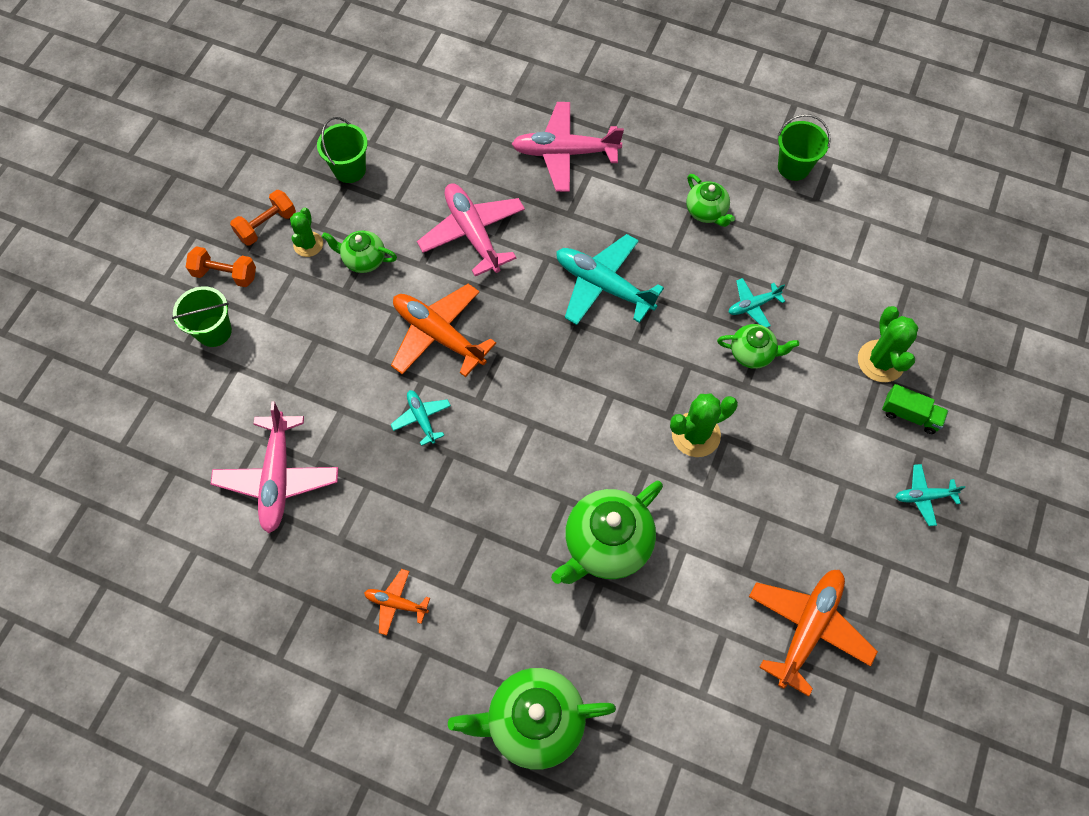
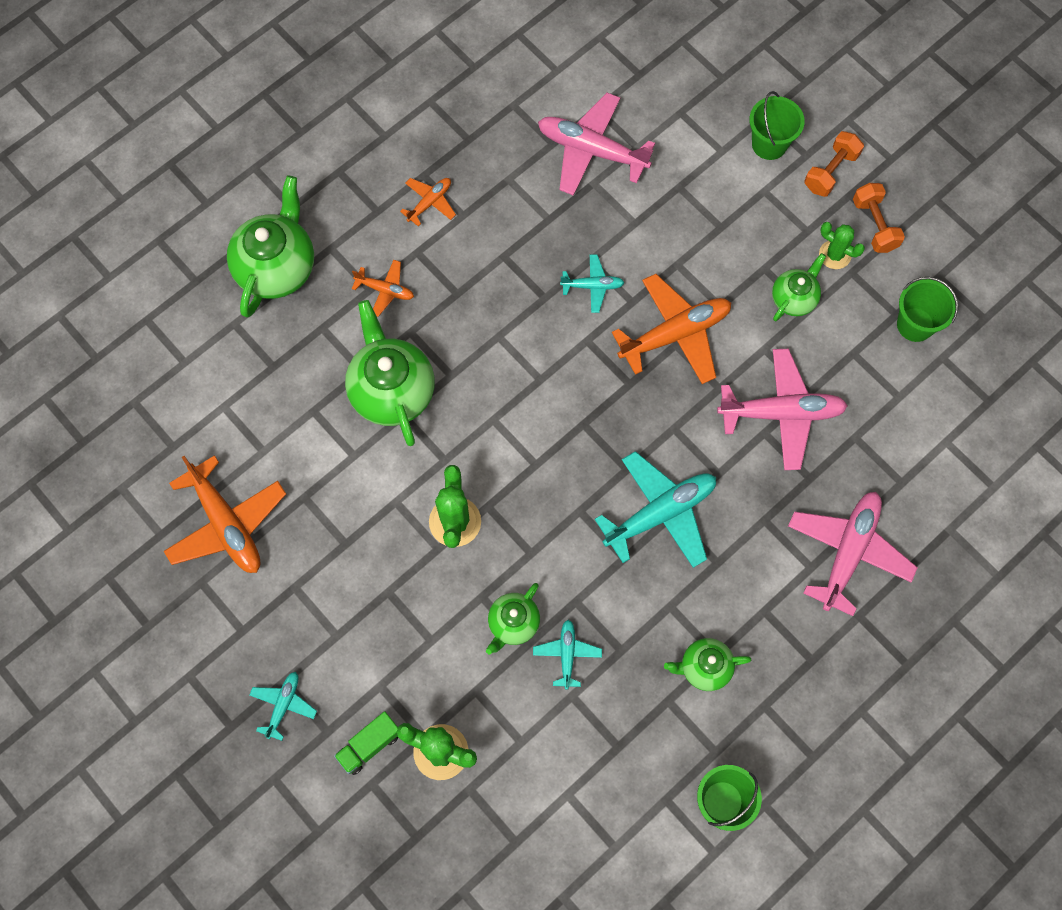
camera: 115 degrees right, 5 degrees up
none -> orange plane [352,260,414,317]

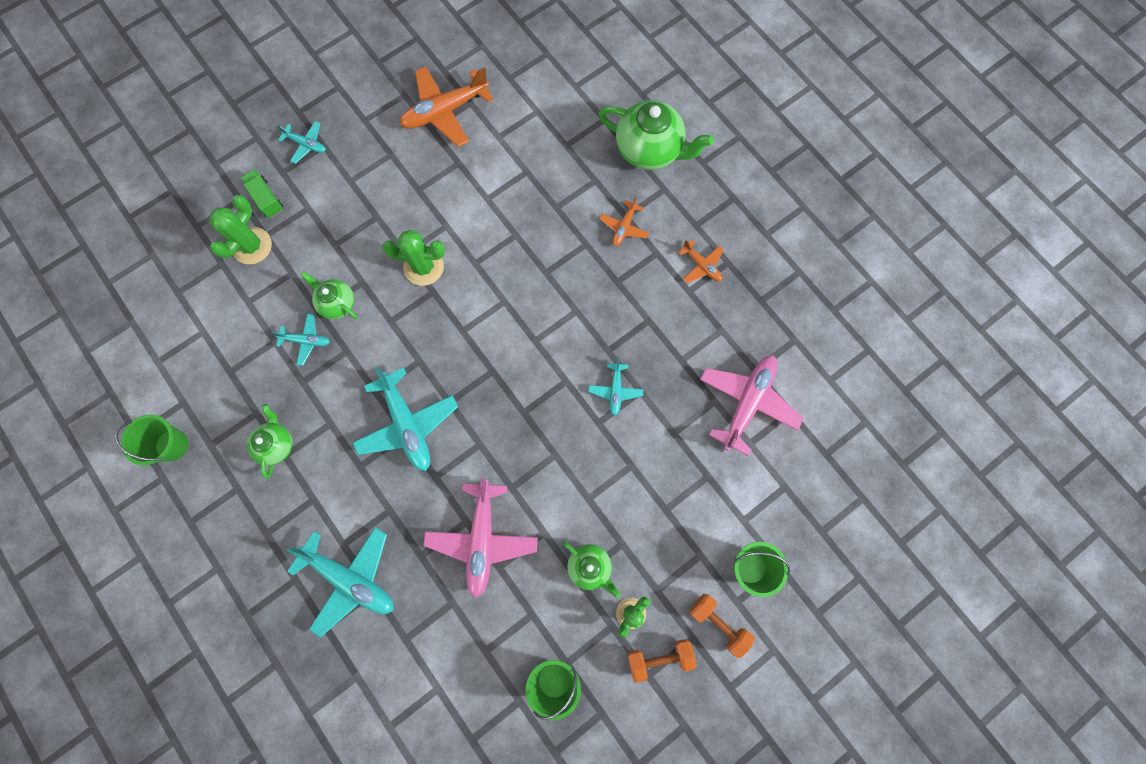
camera: 95 degrees right, 5 degrees up
green teapot [345,300,435,446] -> none
orange plane [612,274,731,384] -> none
pink plane [788,492,918,616] -> turquoise plane [286,527,393,638]

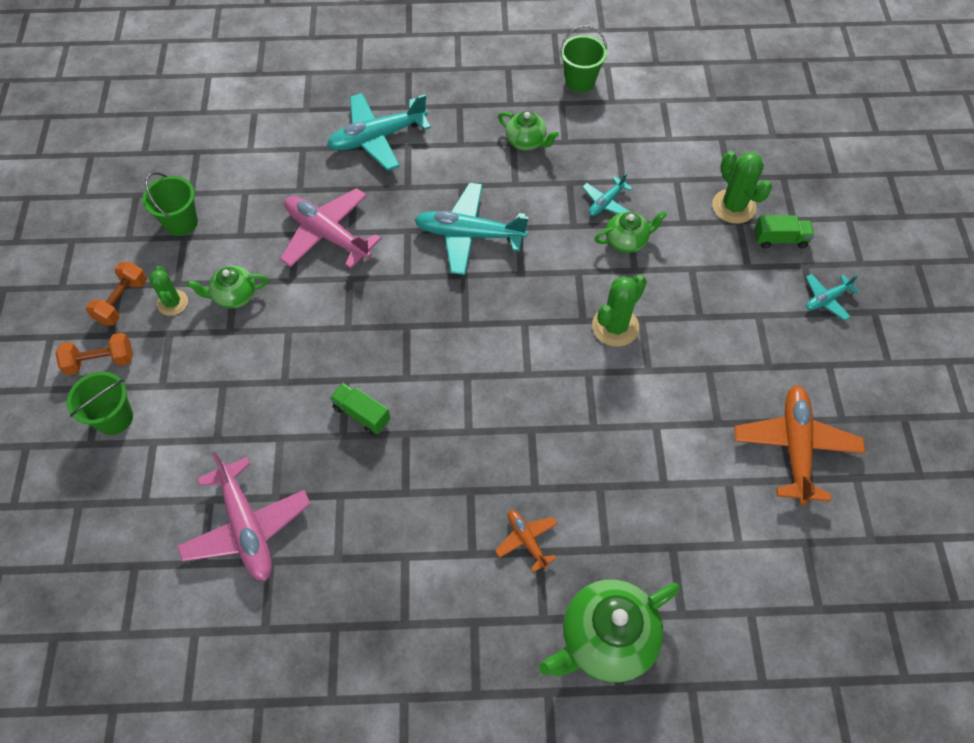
camera: 125 degrees right, 15 degrees down
turquoise plane [589,359,643,416] -> green truck [330,383,390,434]
orange plane [678,240,724,283] -> none

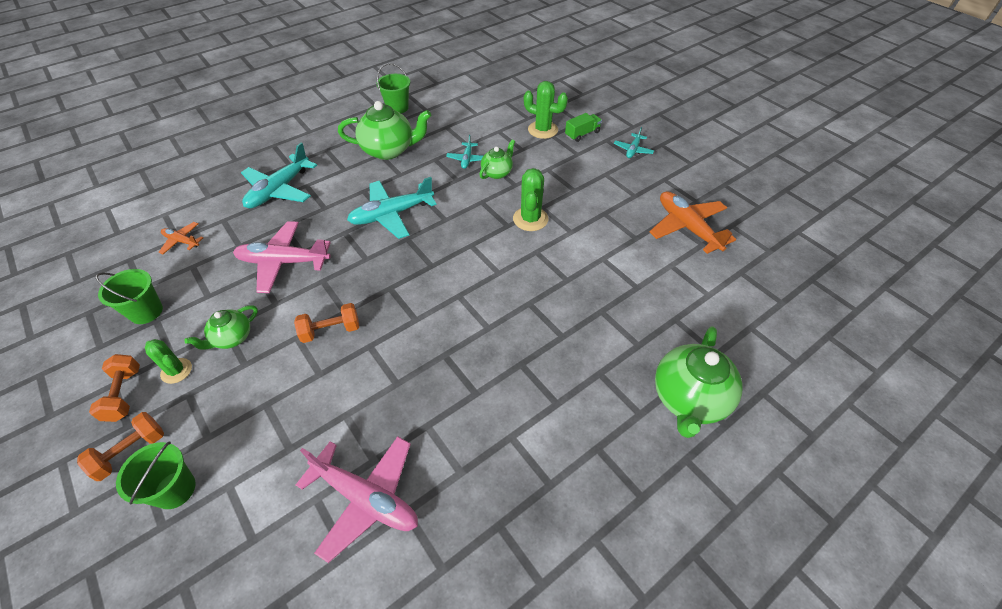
camera: 35 degrees left, 10 degrees down
green truck [330,383,390,434] -> none
orange plane [495,510,558,573] -> orange plane moved to [158,222,203,254]
green teapot [498,111,559,151] -> green teapot [338,101,431,160], size x1.79
none -> orange dumbbell [294,303,359,343]

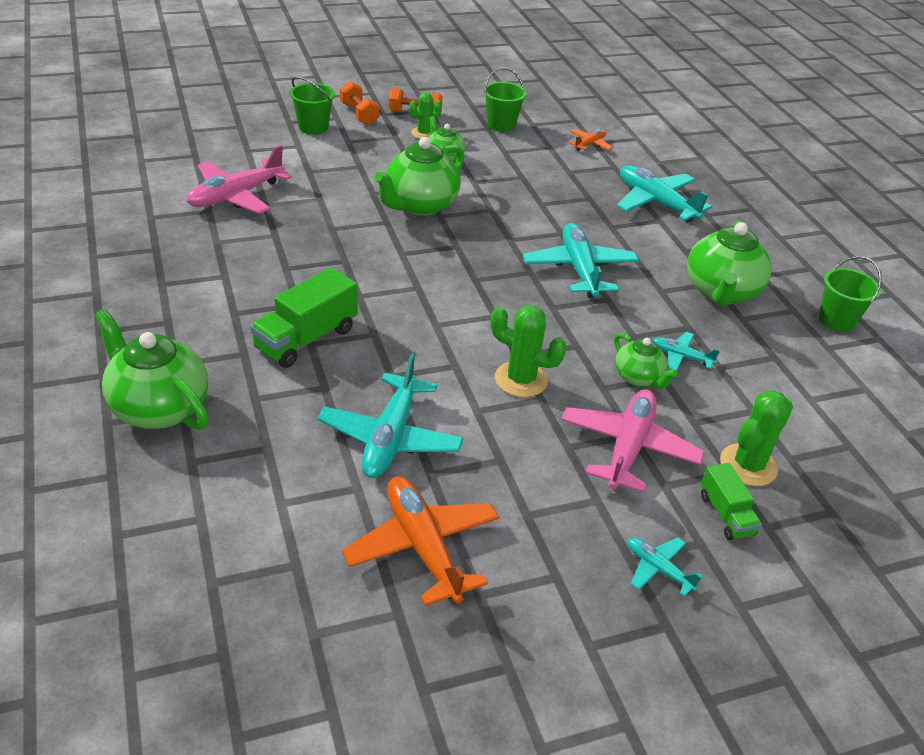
camera: 105 degrees right, 10 degrees down
pink plane [233,221,331,293] -> pink plane moved to [561,389,705,492]
orange dumbbell [294,303,359,343] -> green teapot [374,137,464,216]
orange plane [649,191,736,254] -> orange plane turned 105 degrees counterclockwise [342,476,499,606]
none -> green truck [250,267,357,368]
none -> turquoise plane [318,353,463,478]

